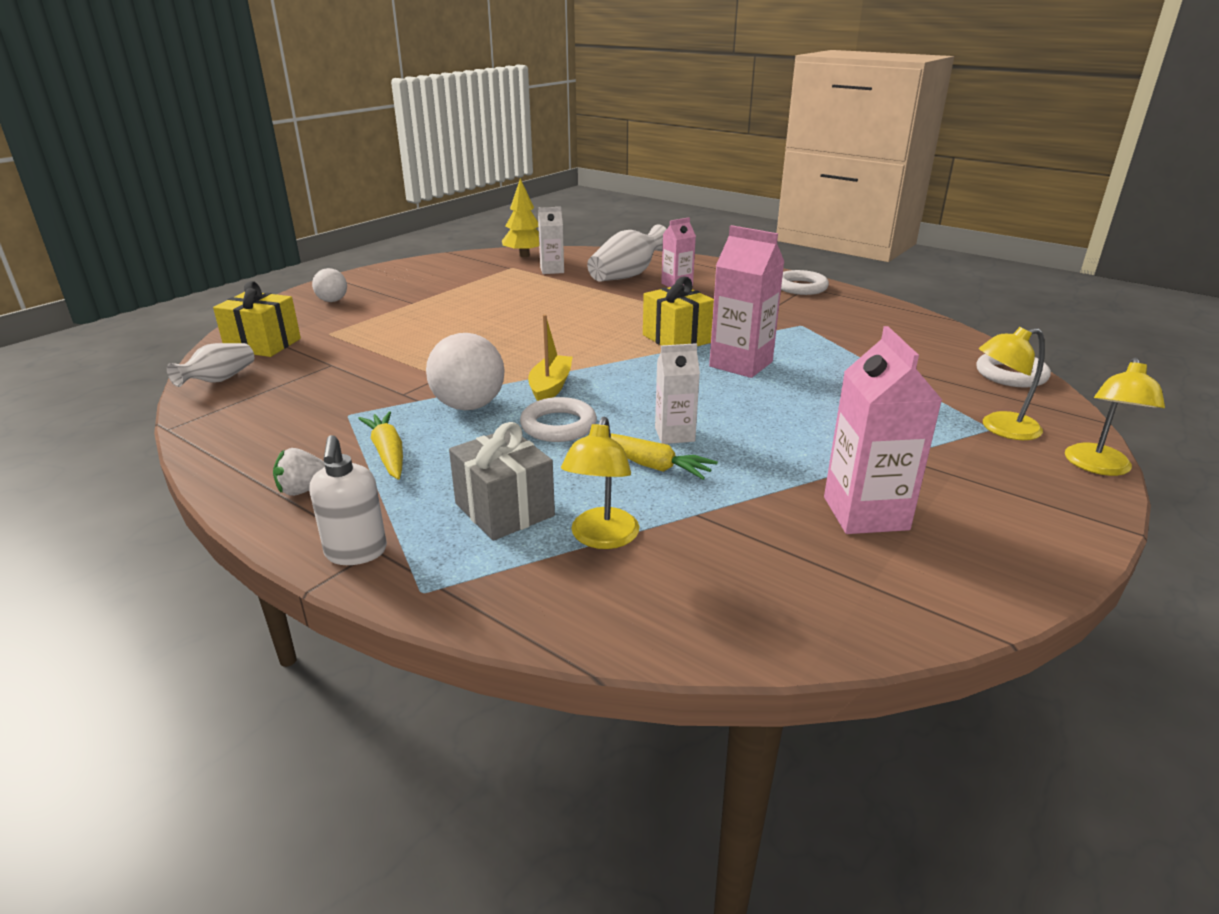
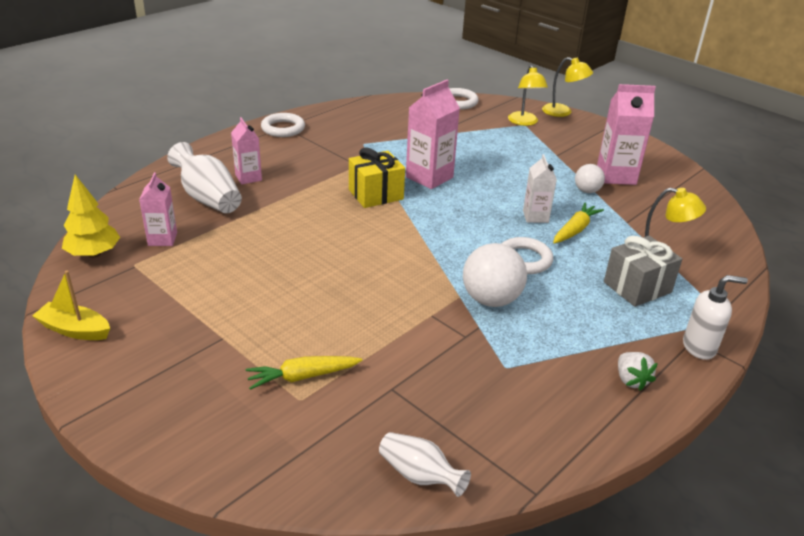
camera: 85 degrees left, 5 degrees up
yellow gift [213,281,301,357] -> none
white ball [312,268,347,302] -> white ball moved to [575,164,605,193]
yellow carrot [358,411,403,480] -> yellow carrot moved to [246,356,362,390]
yellow boat [528,314,573,401] -> yellow boat moved to [32,271,110,340]
white carton [538,207,564,274] -> pink carton [139,172,177,246]

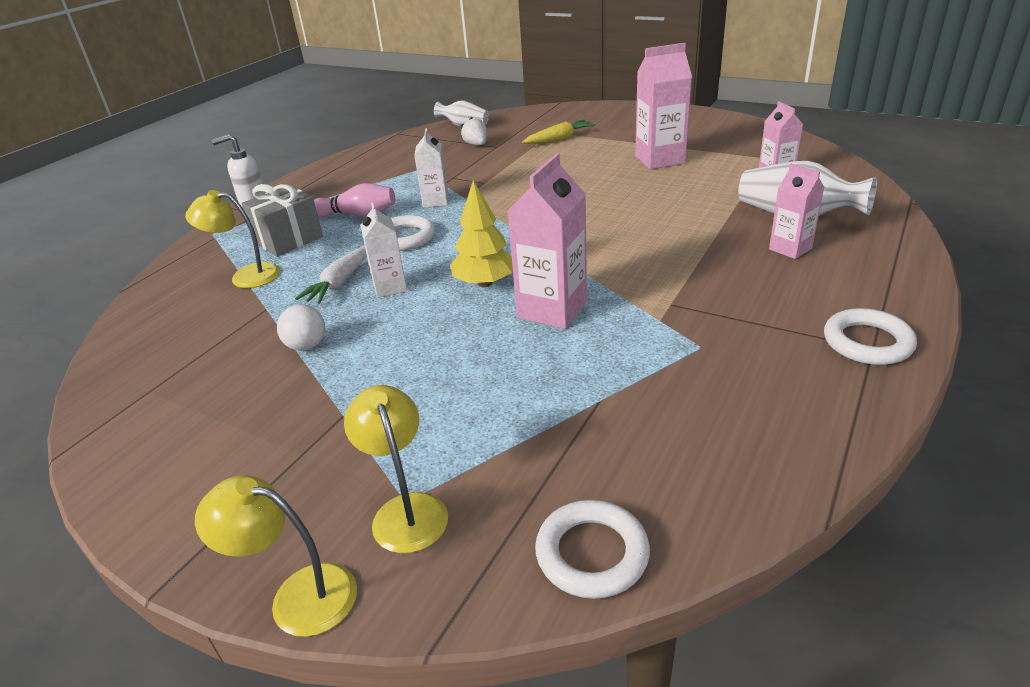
camera: 170 degrees right, 0 degrees up
yellow boat [32,271,110,340] -> none
yellow tree [62,175,120,258] -> yellow tree moved to [450,180,513,287]
yellow gift [349,147,405,208] -> none
white ball [463,243,527,307] -> white carton [414,128,448,208]
yellow carrot [553,203,604,243] -> white carrot [295,246,367,304]
pink carton [597,84,656,185] -> pink carton moved to [635,43,692,169]
white strawberry [618,352,658,391] -> white strawberry moved to [461,117,487,145]
none -> pink bowling pin [314,183,395,217]

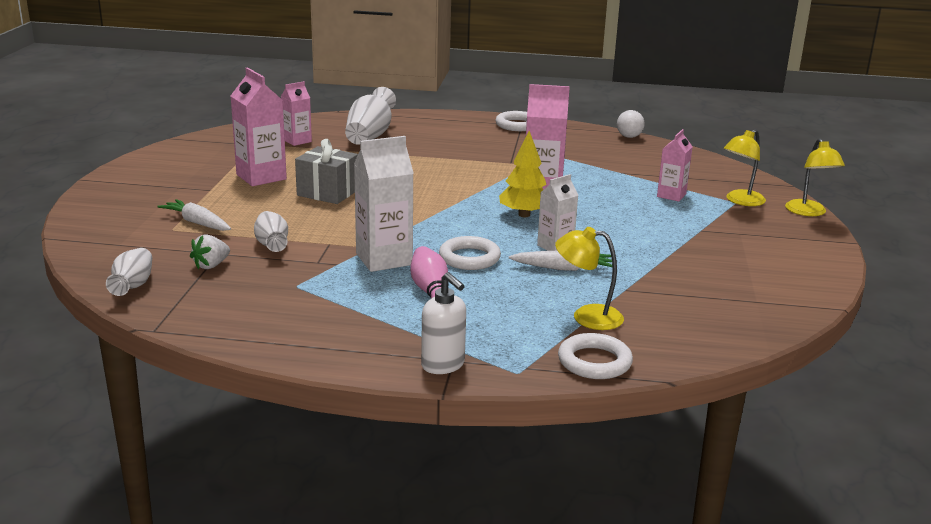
camera: 115 degrees left, 10 degrees down
yellow lamp [185,190,280,288] -> yellow lamp turned 120 degrees clockwise [555,227,624,330]
grey gift [242,184,323,257] -> grey gift moved to [295,139,358,204]
white ball [277,304,325,351] -> white ball moved to [617,110,645,138]
white carton [414,128,448,208] -> white carton [354,136,414,272], size x1.64
yellow carrot [522,120,596,144] -> white carrot [157,199,231,231]
white ring [535,500,650,599] -> white ring moved to [558,333,633,379]
pink carton [769,164,824,259] -> pink carton moved to [657,129,693,202]
none -> white vase [254,211,288,252]

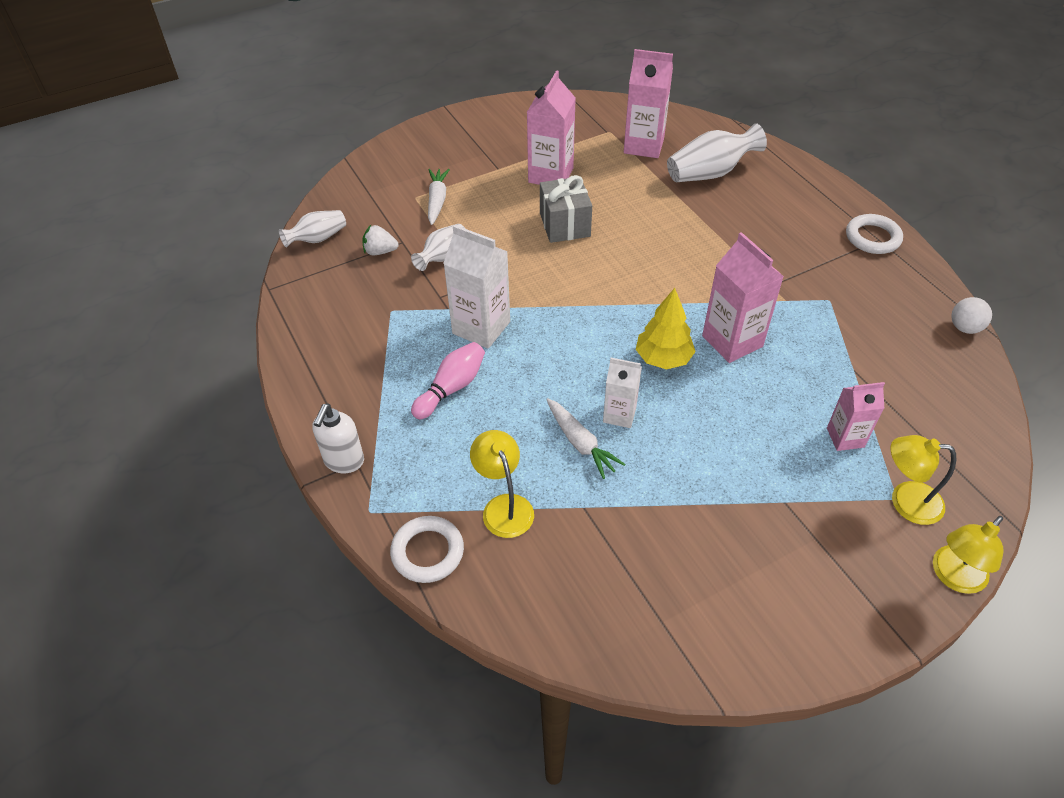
camera: 55 degrees right, 25 degrees up
pink carton [281,81,312,146] -> pink carton [624,49,673,158], size x1.64
white ring [439,236,501,270] -> none

